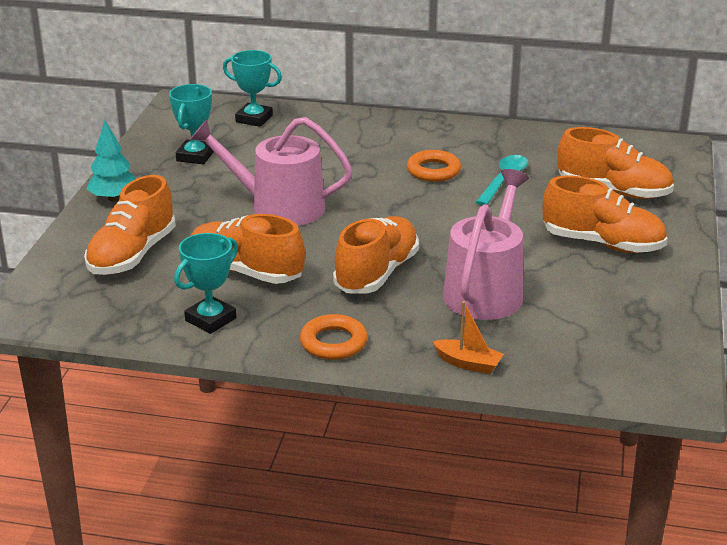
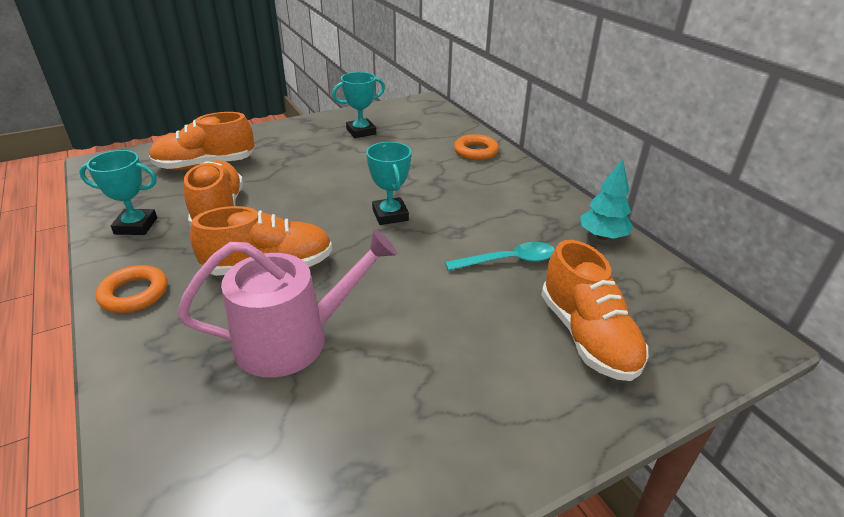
camera: 50 degrees right, 5 degrees up
turquoise tree [87,120,136,201] -> turquoise tree moved to [580,159,633,240]
pink watering can [190,117,353,226] -> none
turquoise trophy [223,50,282,127] -> turquoise trophy moved to [366,142,411,225]
orange ring [407,150,461,182] -> orange ring moved to [454,134,499,160]
orange boat [432,301,504,374] -> none
orange shoe [543,176,668,253] -> none

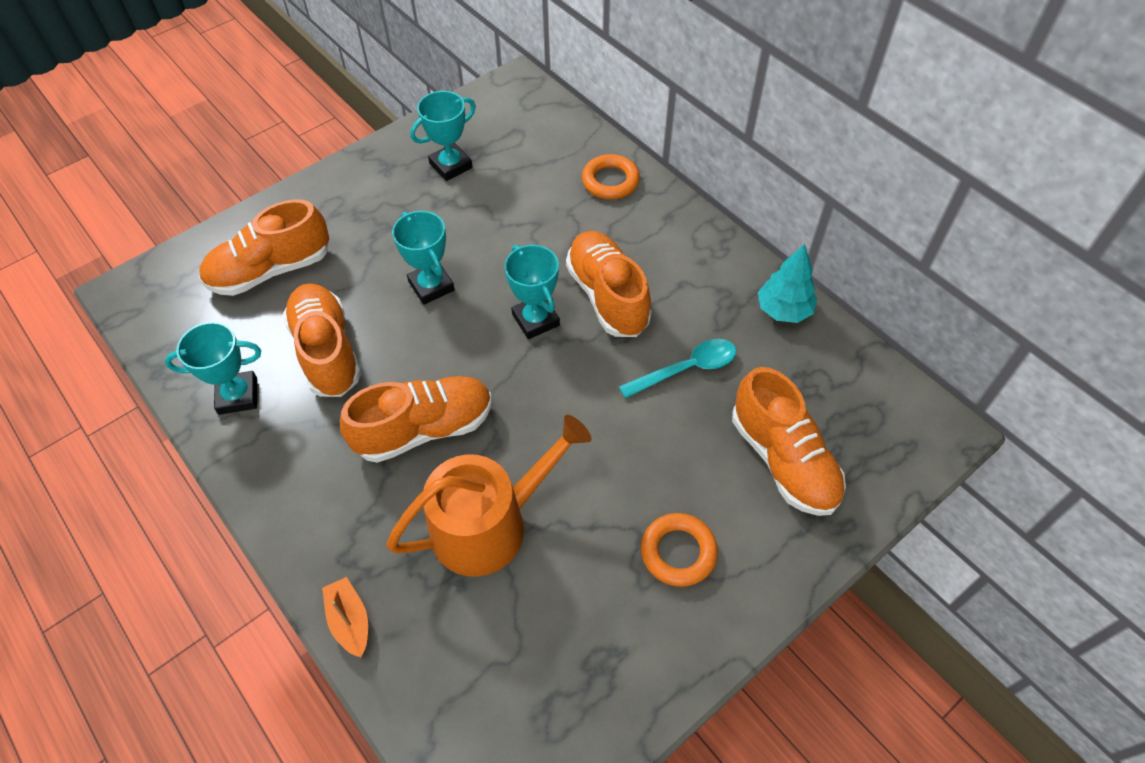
camera: 10 degrees left, 20 degrees up
orange ring [96,265,168,313] -> orange ring moved to [641,513,718,587]
pink watering can [177,229,397,377] -> orange watering can [386,415,592,577]
none -> orange boat [322,577,368,657]
none -> turquoise trophy [392,211,455,305]
none -> orange shoe [566,231,652,337]

